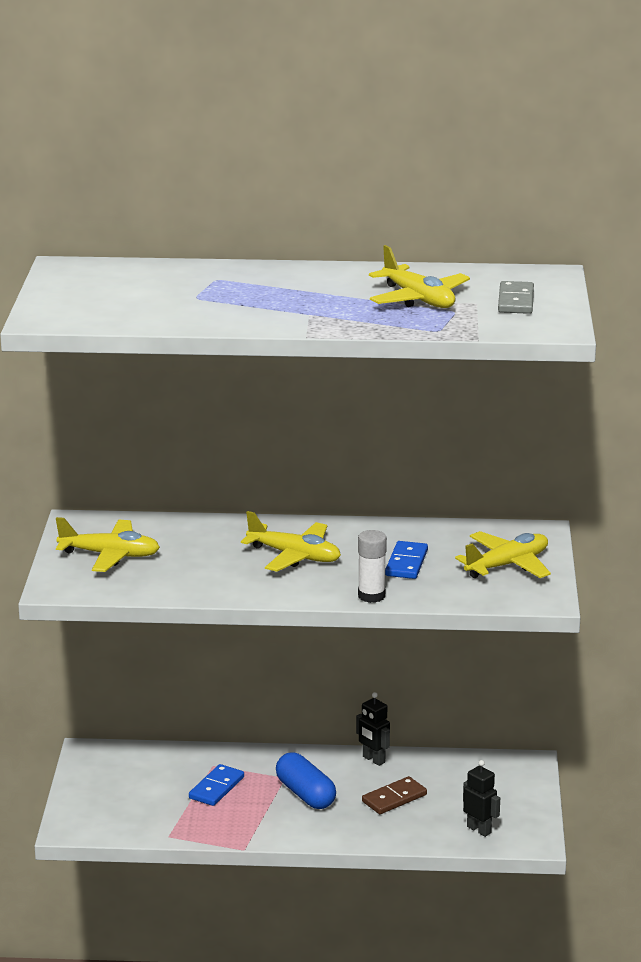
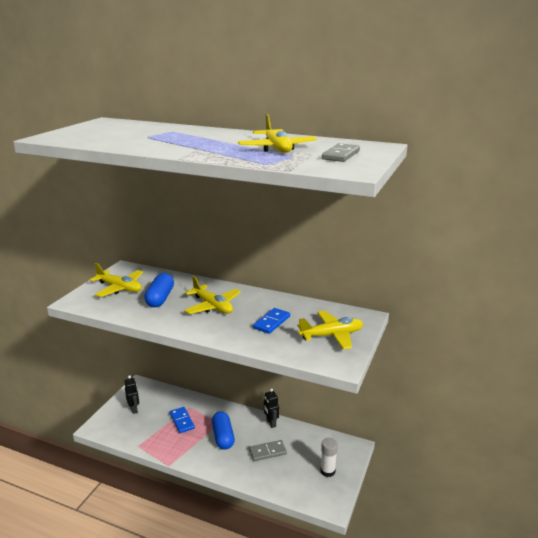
camera: 20 degrees right, 0 degrees up
blue domino [189,764,244,806] -> blue domino turned 75 degrees counterclockwise [170,407,195,433]
white glue stick [358,530,387,603] -> white glue stick moved to [320,438,338,477]
brown domino [362,776,427,814] -> grey domino [249,440,287,461]
black robot [463,760,500,837] -> black robot moved to [124,375,139,414]
none -> blue capsule [144,273,174,307]

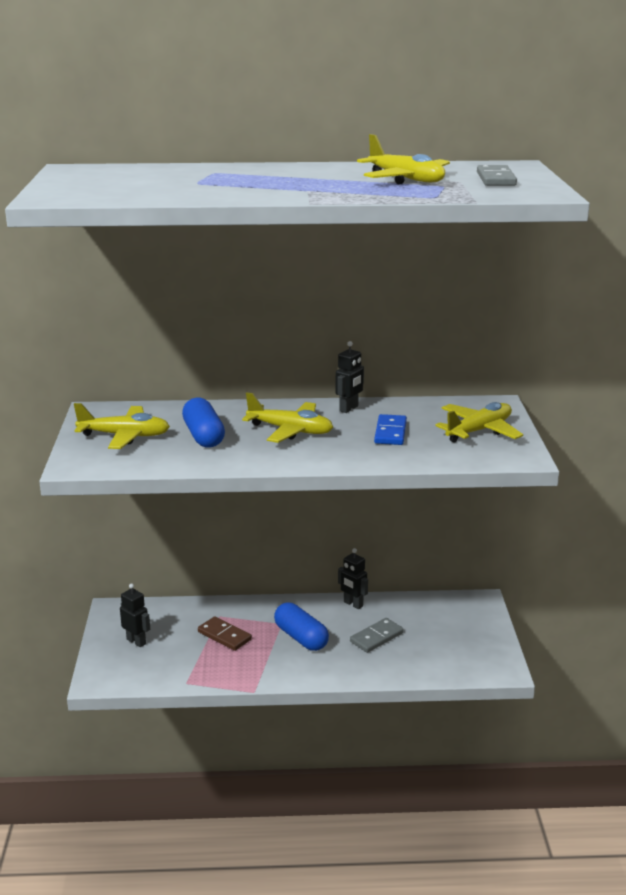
camera: 25 degrees left, 0 degrees up
blue domino [170,407,195,433] -> brown domino [198,616,252,651]
white glue stick [320,438,338,477] -> none
none -> black robot [335,341,364,413]

